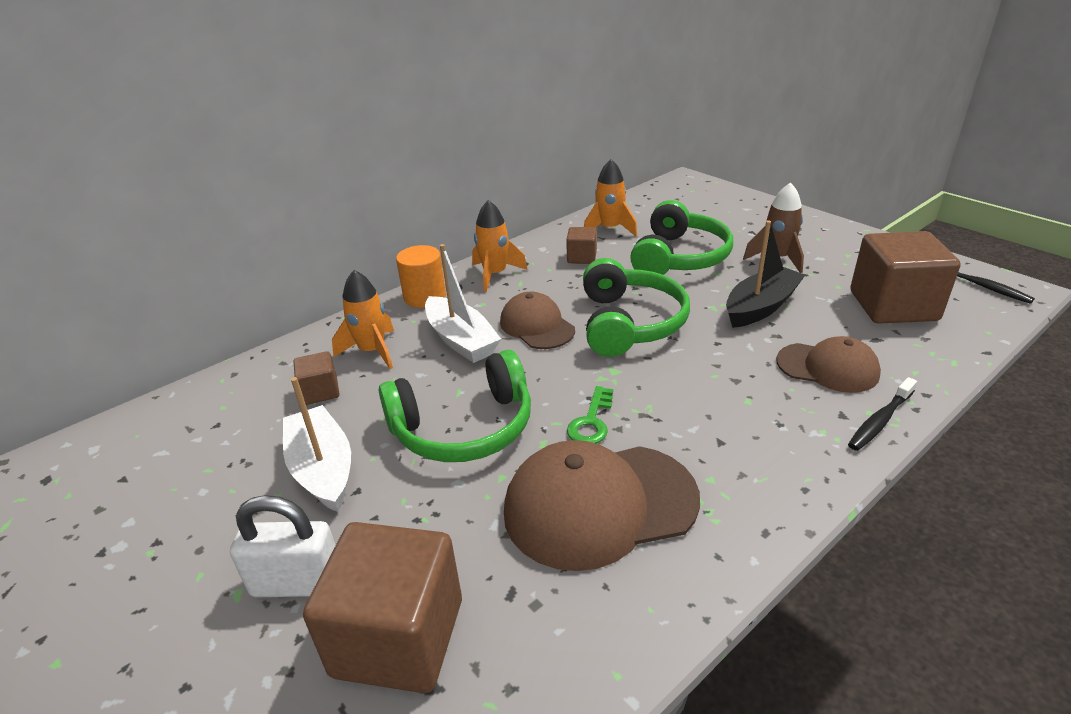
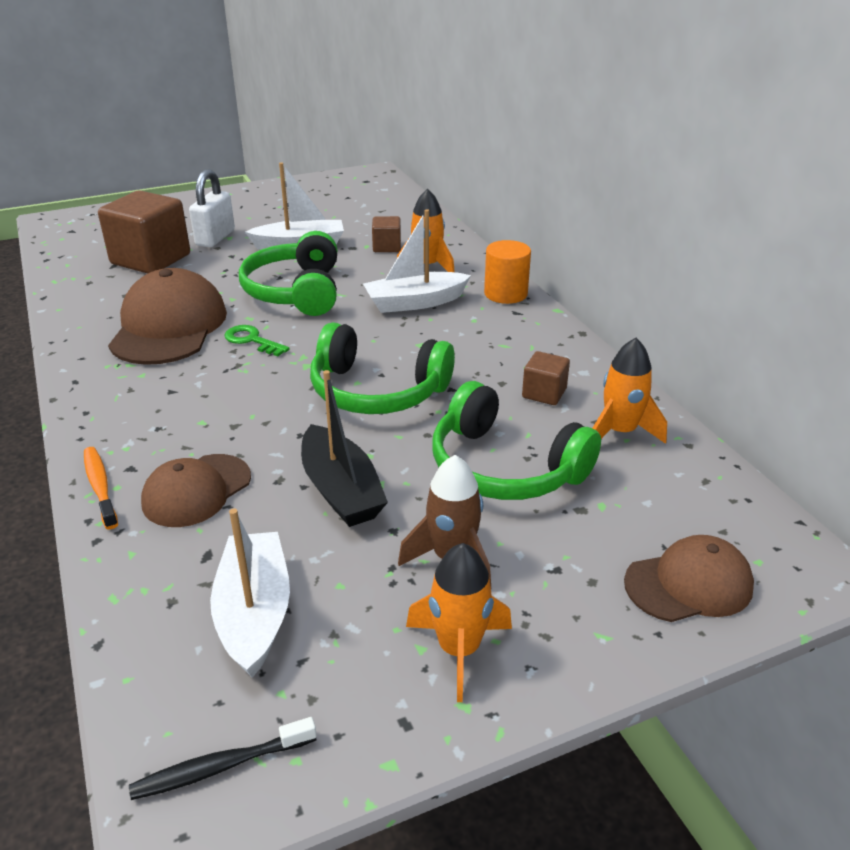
camera: 105 degrees right, 0 degrees up
orange rocket [472,200,528,292] -> orange rocket moved to [406,543,512,702]
brown cap [500,292,575,349] -> brown cap moved to [624,535,754,622]
black toothbrush [848,377,917,451] -> orange toothbrush [84,447,118,529]
brown cube [850,231,961,324] -> white boat [210,508,290,678]

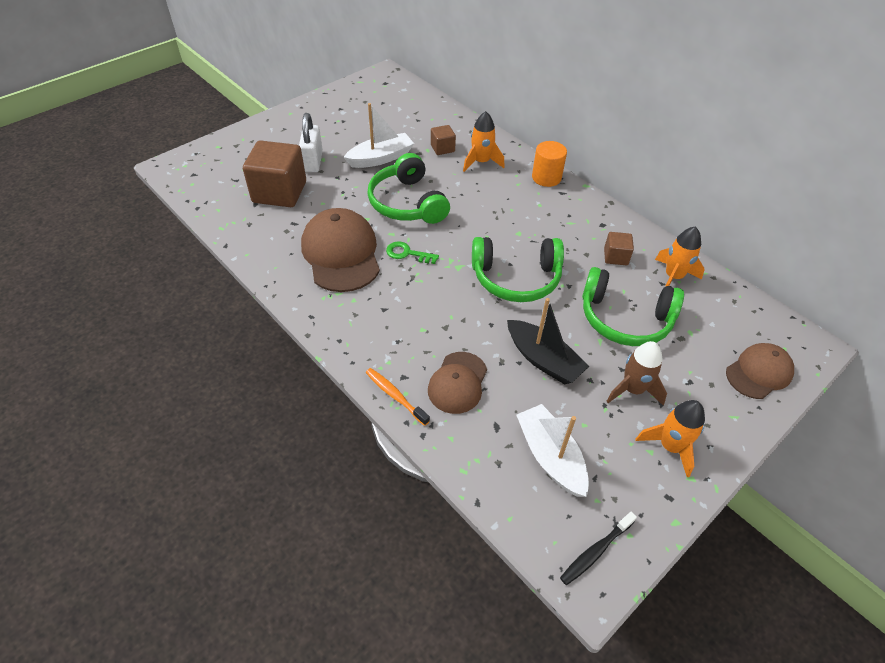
camera: 20 degrees left, 15 degrees up
white boat [363,209,471,313] -> none

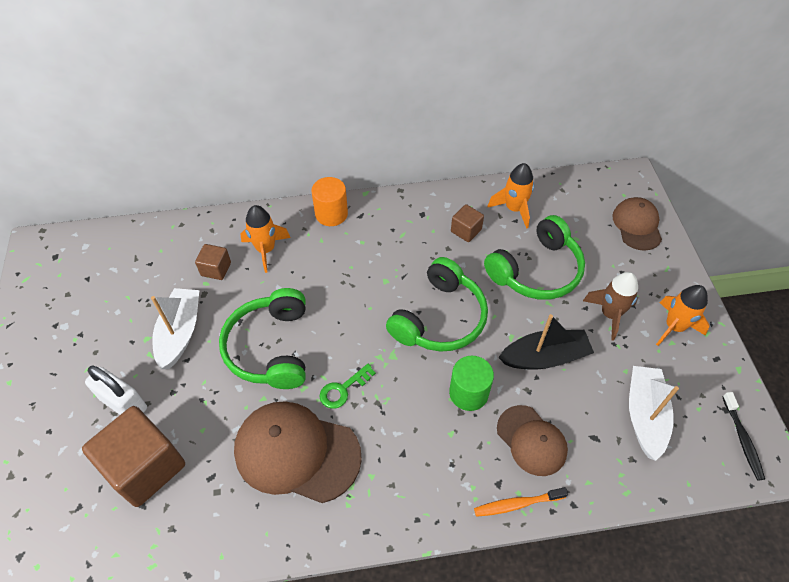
camera: 55 degrees left, 5 degrees up
green headphones [367,153,450,224] -> green headphones turned 75 degrees clockwise [219,288,306,389]
white boat [516,404,589,497] -> white boat turned 90 degrees clockwise [629,366,679,461]
none -> green cylinder [449,356,494,411]

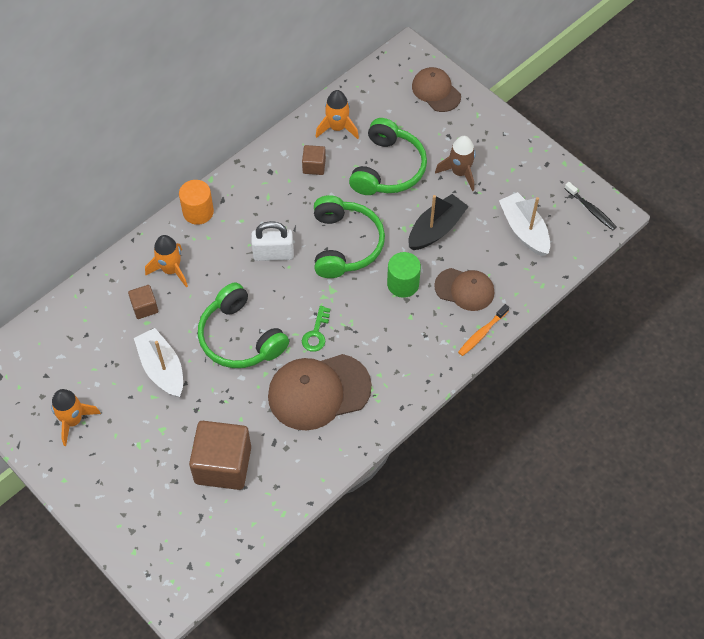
camera: 35 degrees left, 5 degrees up
white padlock [85,365,147,415] -> white padlock moved to [251,221,294,261]
orange rocket [656,285,709,346] -> orange rocket moved to [51,389,101,446]

